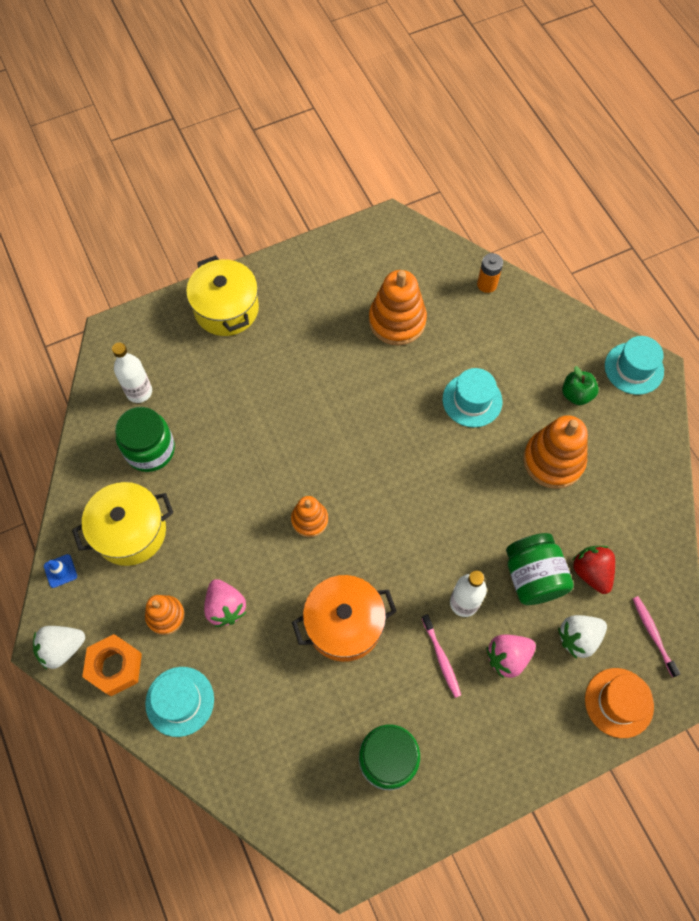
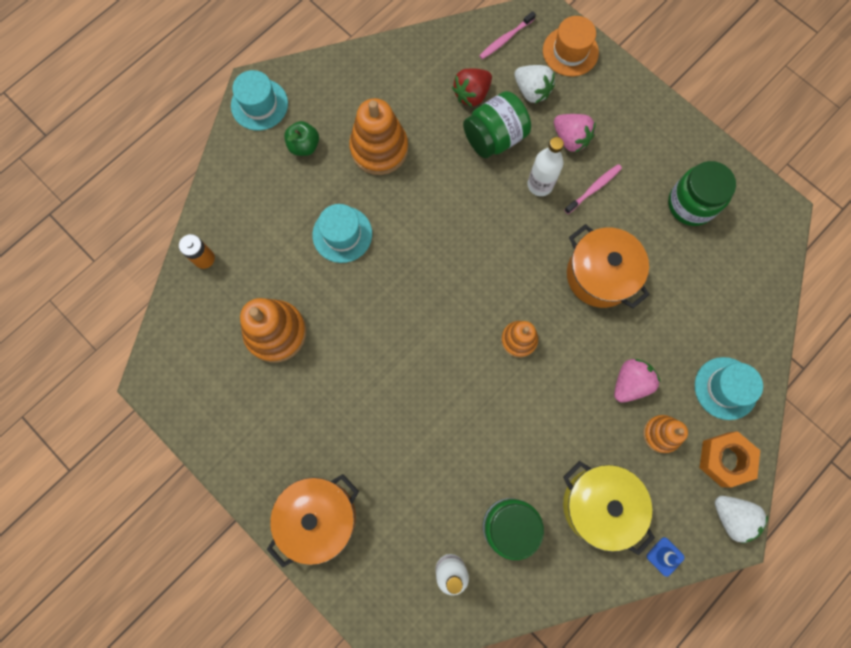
camera: 110 degrees left, 10 degrees up
yellow pot [186,255,259,336] -> orange pot [267,474,359,567]

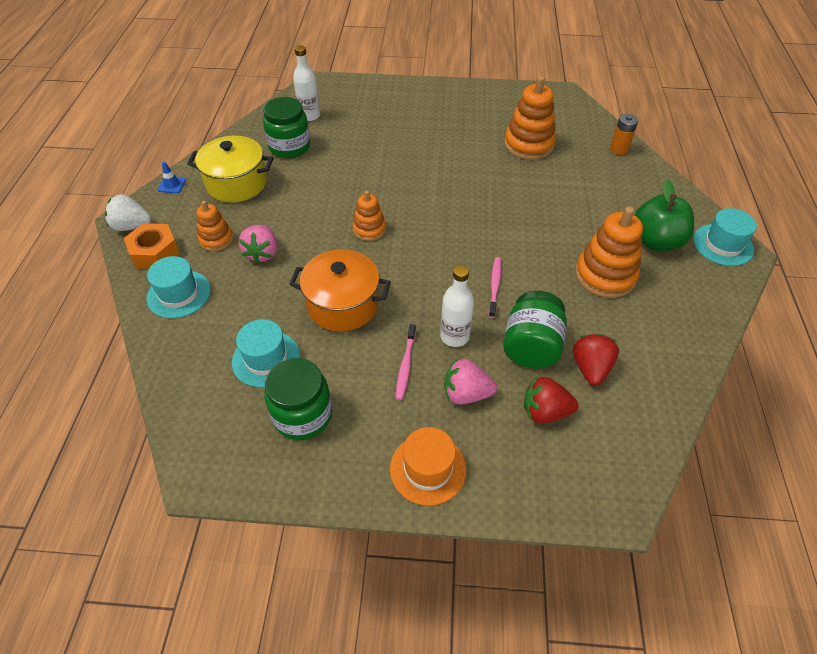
camera: 140 degrees right, 25 degrees down
orange pot [267,474,359,567] -> none
green apple [284,121,319,156] -> green apple [635,179,694,251], size x1.67
turquoise hat [312,204,372,263] -> turquoise hat moved to [232,319,300,387]
pink toothbrush [479,11,536,59] -> pink toothbrush moved to [489,257,502,318]
white strawberry [514,65,555,104] -> red strawberry [524,377,578,423]
orange hat [543,16,599,76] -> orange hat moved to [390,427,467,506]

